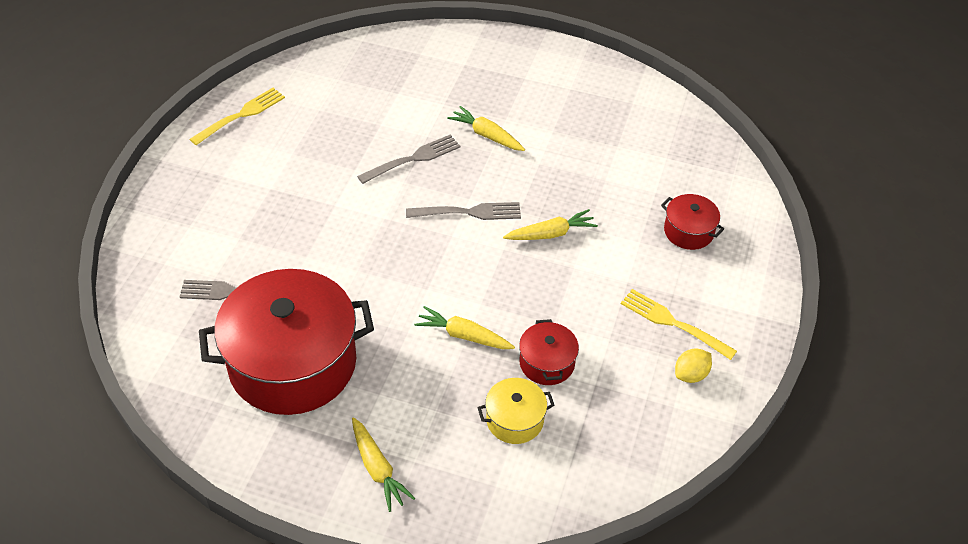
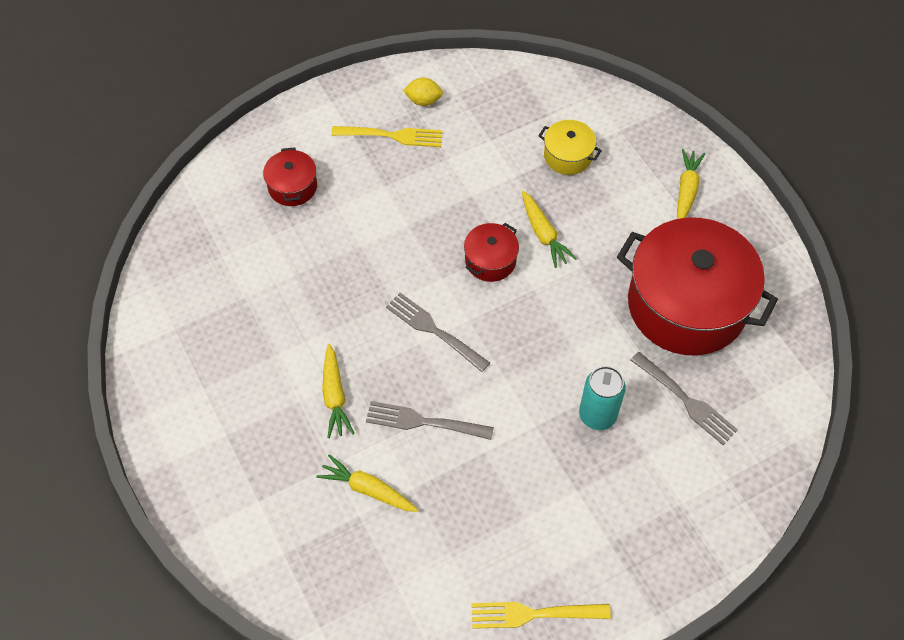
camera: 135 degrees left, 10 degrees up
yellow carrot [503,209,598,240] -> yellow carrot moved to [316,454,418,512]
red pot [519,319,579,385] -> red pot moved to [464,223,519,282]
yellow fork [621,289,737,360] -> yellow fork turned 75 degrees counterclockwise [331,126,443,147]
none -> turquoise can [579,366,626,430]

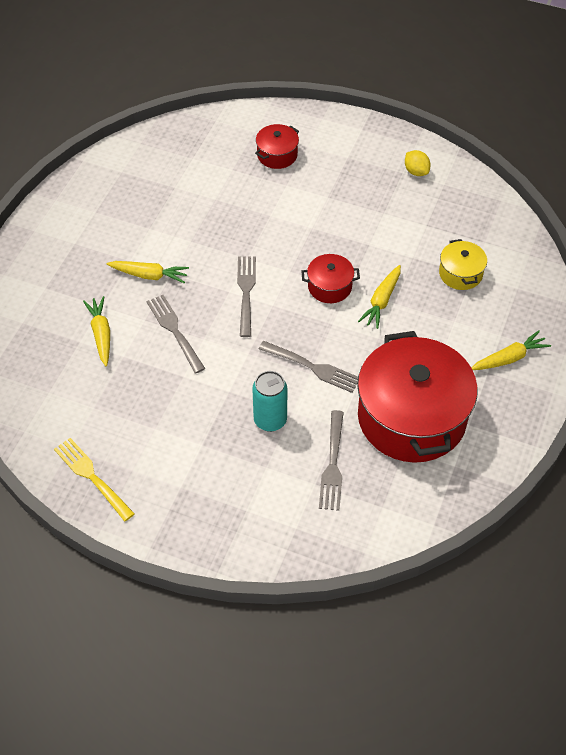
camera: 50 degrees right, 5 degrees down
yellow carrot [322,344,354,438] -> yellow carrot turned 120 degrees counterclockwise [106,261,189,284]
yellow fork [331,126,443,147] -> none
none -> grey fork [259,341,358,393]

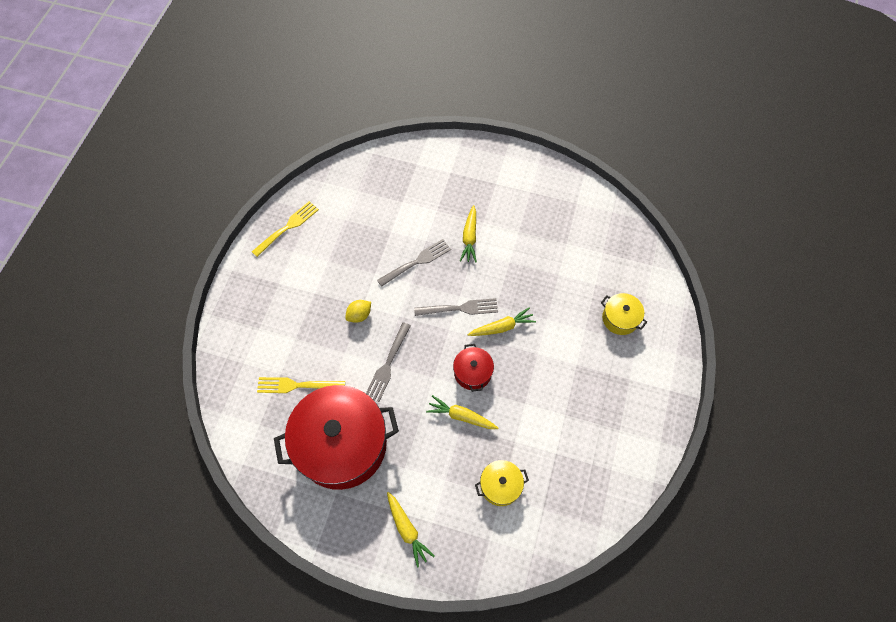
camera: 85 degrees right, 10 degrees up
yellow carrot [83,296,110,366] -> yellow carrot moved to [468,307,536,336]
turquoise can [252,371,287,432] -> none
red pot [255,124,299,169] -> yellow pot [601,293,647,335]
grey fork [319,410,344,511] -> yellow fork [257,377,345,393]
yellow lemon [405,150,431,176] -> yellow lemon moved to [345,300,371,323]

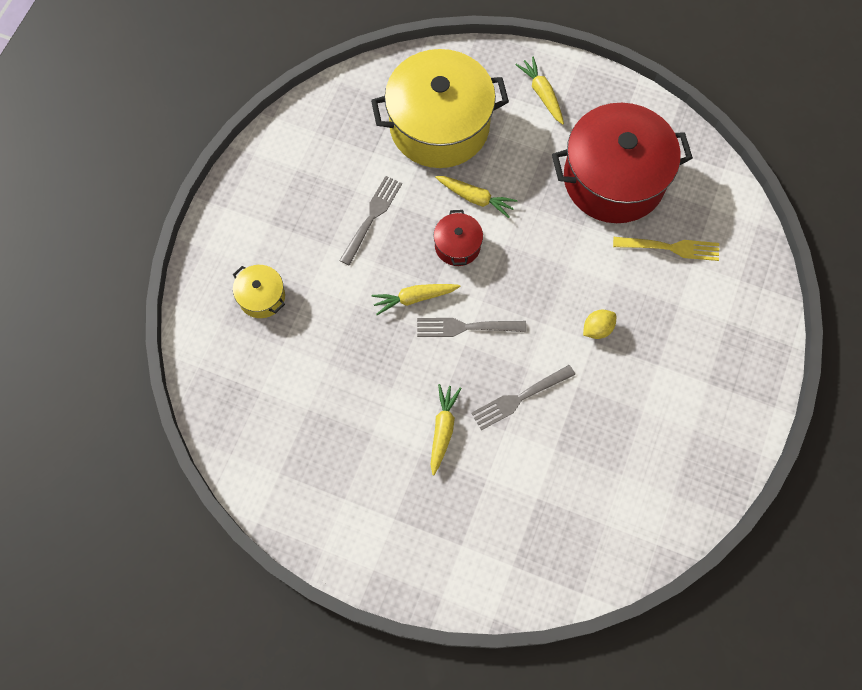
camera: 175 degrees left, 5 degrees up
yellow fork [252,201,319,257] -> none
grey fork [366,322,411,402] -> grey fork moved to [339,176,402,266]
yellow pot [475,460,529,506] -> yellow pot [371,49,509,168], size x2.27

